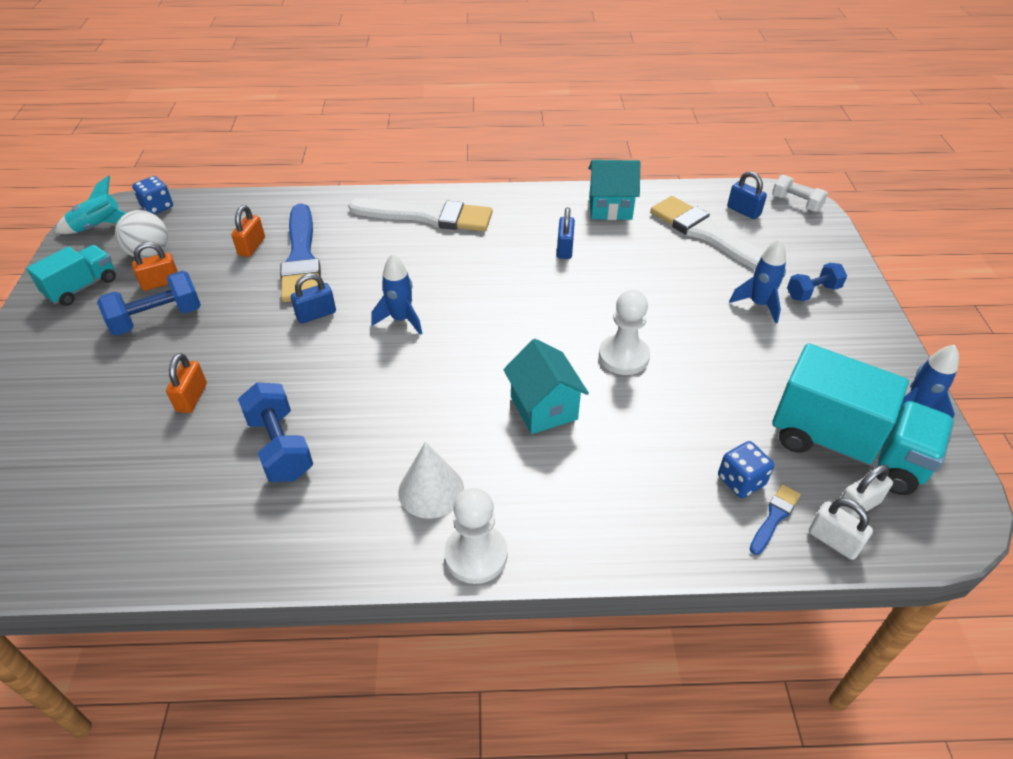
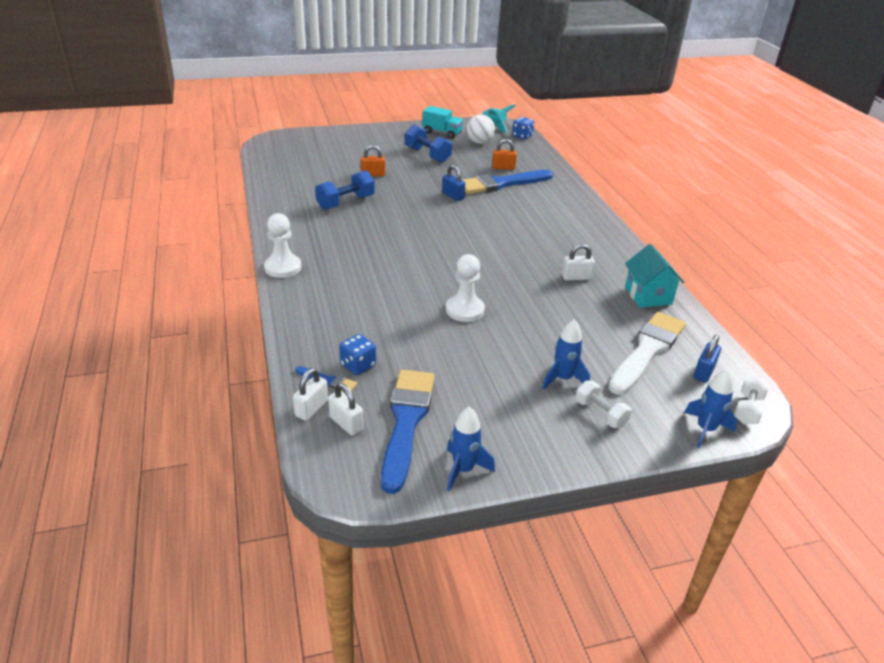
camera: 75 degrees right, 10 degrees down
orange padlock [132,242,178,291] -> none
white brush [349,198,493,231] -> none
blue rocket [371,254,422,335] -> blue rocket moved to [684,369,737,448]
white cone [398,442,464,519] -> none
turquoise house [503,339,589,434] -> none
blue padlock [557,207,575,259] -> white padlock [562,244,595,281]
turquoise truck [772,343,954,495] -> blue brush [381,370,435,494]
blue dumbbell [787,263,847,301] -> white dumbbell [575,381,632,428]

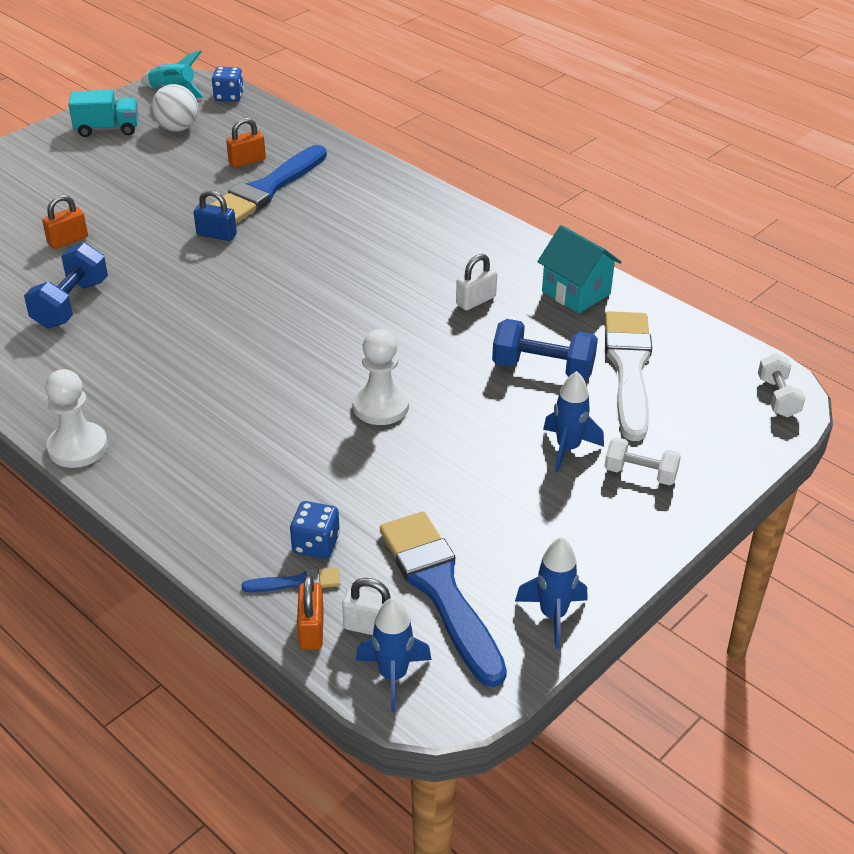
camera: 30 degrees left, 5 degrees up
white padlock [293,368,328,421] -> orange padlock [297,575,324,650]
blue dumbbell [405,124,452,163] -> blue dumbbell moved to [492,319,598,380]
blue rocket [684,369,737,448] -> blue rocket moved to [356,598,432,712]
blue padlock [694,335,721,383] -> none

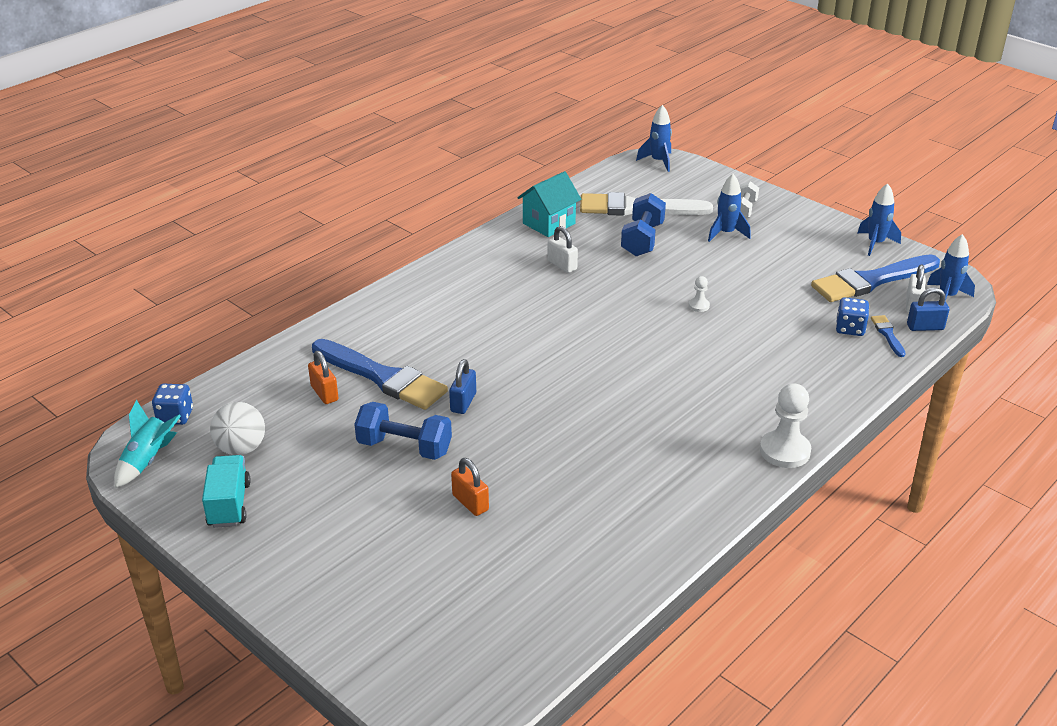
camera: 90 degrees left, 5 degrees down
blue dumbbell [24,243,108,329] -> blue dumbbell moved to [354,402,452,460]
orange padlock [297,575,324,650] -> blue padlock [907,287,949,331]
white pawn [353,329,409,425] -> white pawn [689,276,710,312], size x0.49
white dumbbell [758,353,806,417] -> blue rocket [636,105,672,172]

